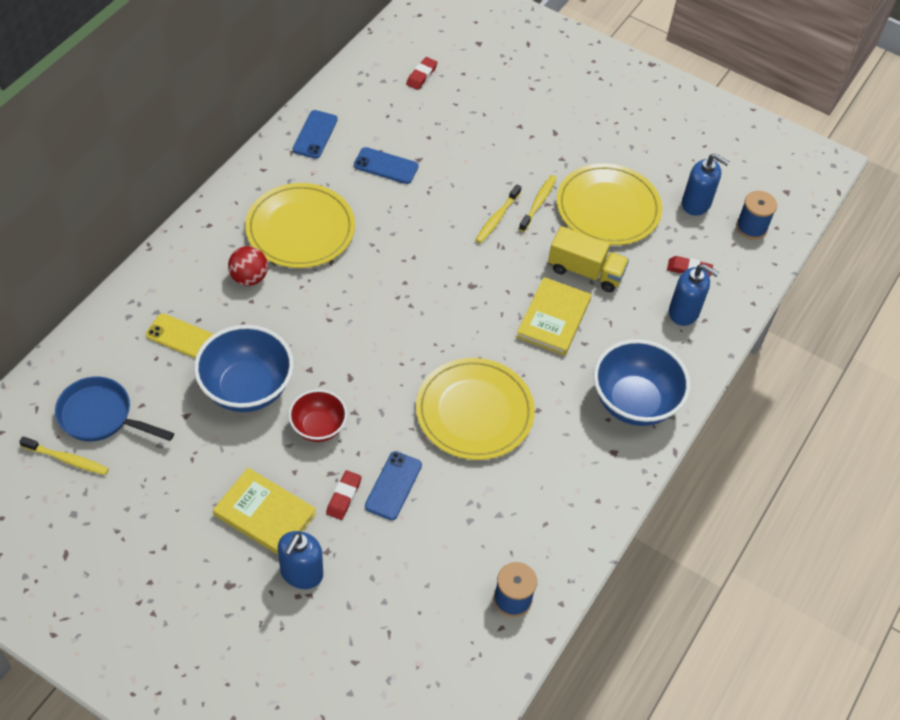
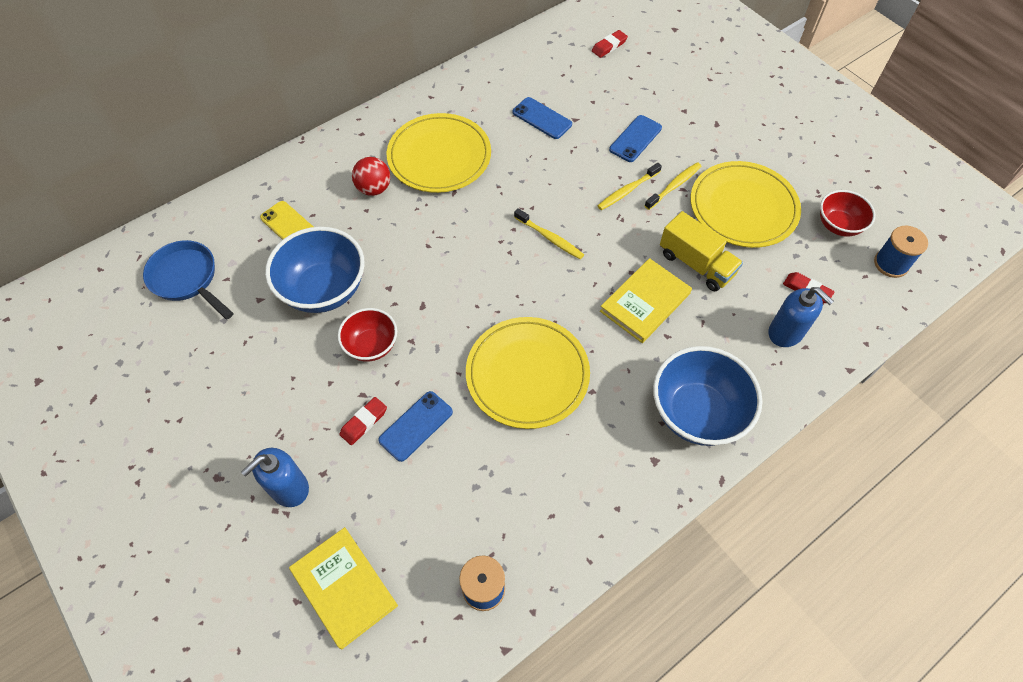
camera: 25 degrees right, 5 degrees up
yellow toothbrush [19,436,109,475] -> yellow toothbrush moved to [514,208,584,259]
yellow book [213,468,316,555] -> yellow book moved to [289,527,398,649]
blue phone [293,110,338,159] -> blue phone moved to [609,115,662,162]
blue soap dispenser [682,153,729,216] -> red bowl [820,190,876,237]

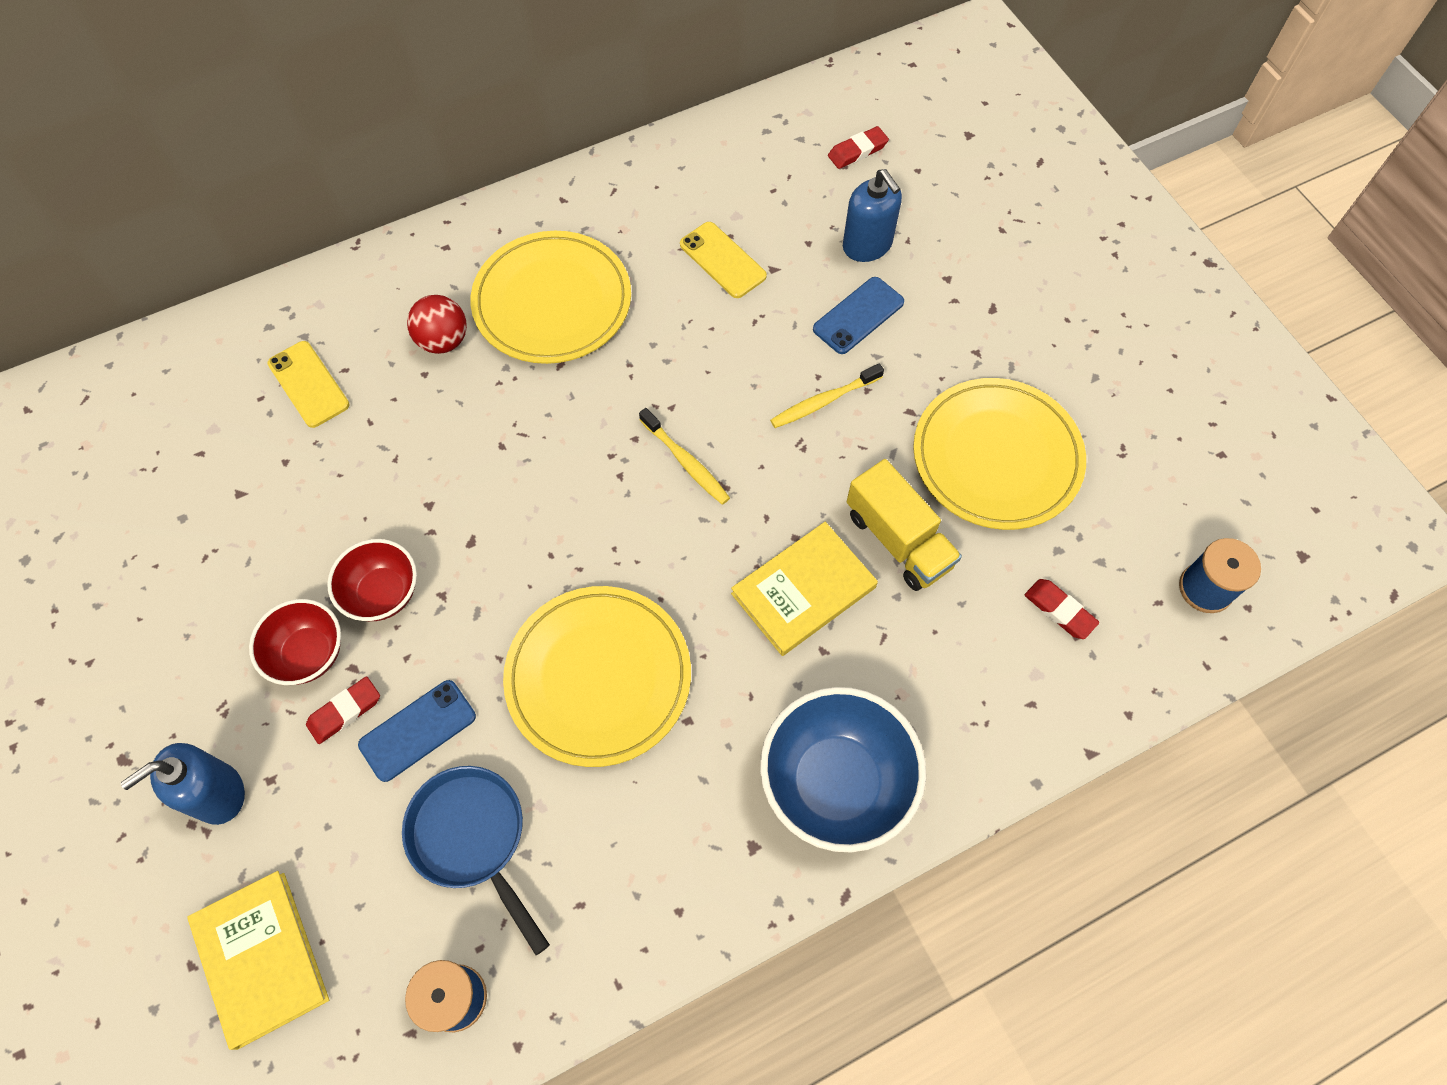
camera: 10 degrees right, 5 degrees up
blue pan [143,240,234,319] -> blue pan moved to [402,766,550,955]
blue bowl [265,227,365,313] -> none
blue phone [512,97,572,139] -> yellow phone [680,222,767,298]
yellow toothbrush [645,162,702,210] -> none
blue soap dispenser [769,287,834,347] -> blue soap dispenser moved to [843,169,902,262]
red bowl [820,190,876,237] -> red bowl moved to [249,599,341,685]

